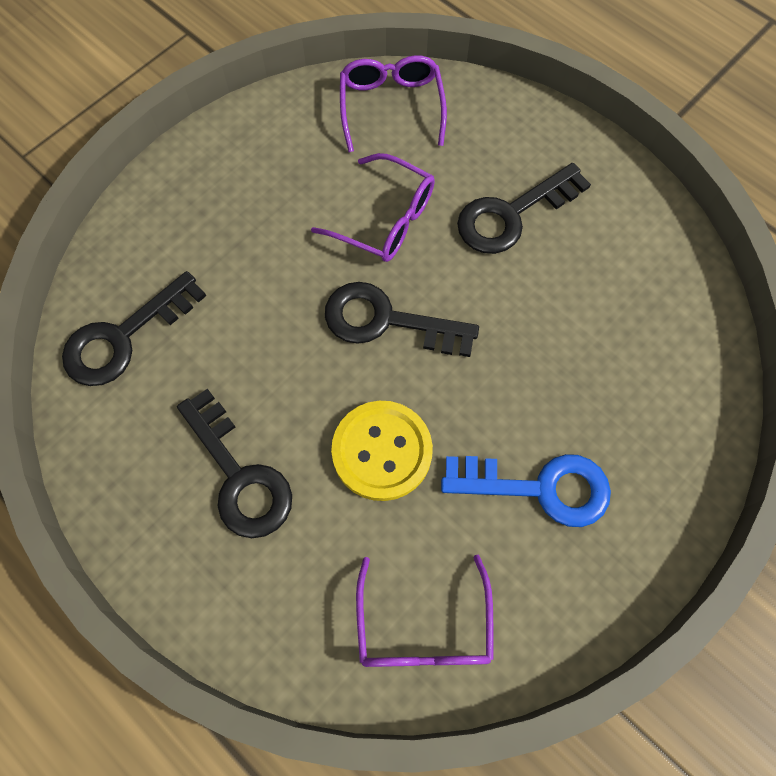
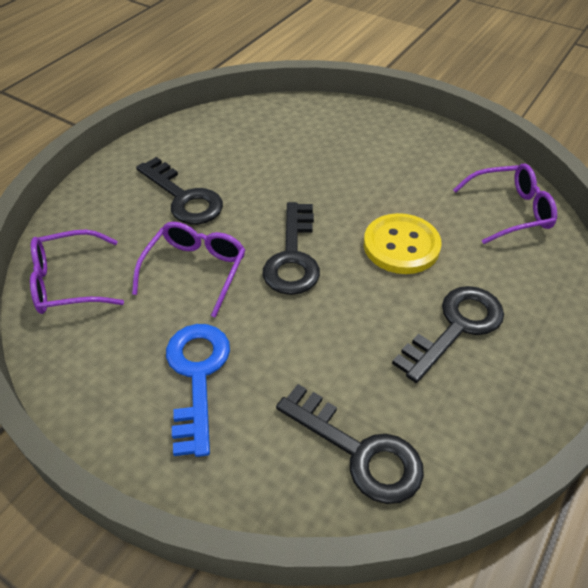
camera: 100 degrees left, 20 degrees down
blue key [441,454,611,527] -> blue key moved to [166,324,230,457]

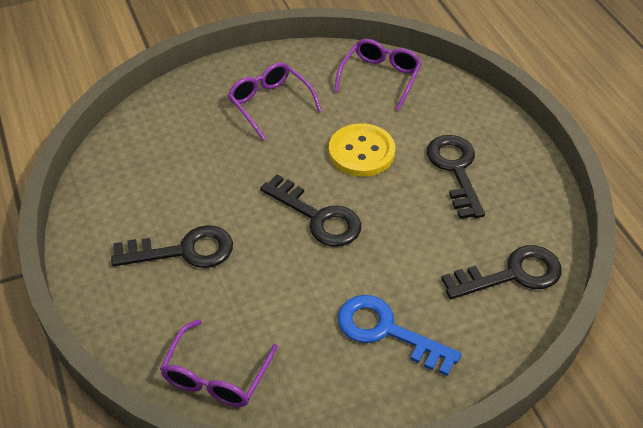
camera: 55 degrees left, 0 degrees up
purple glasses [132,222,245,318] -> purple glasses moved to [228,62,322,140]

